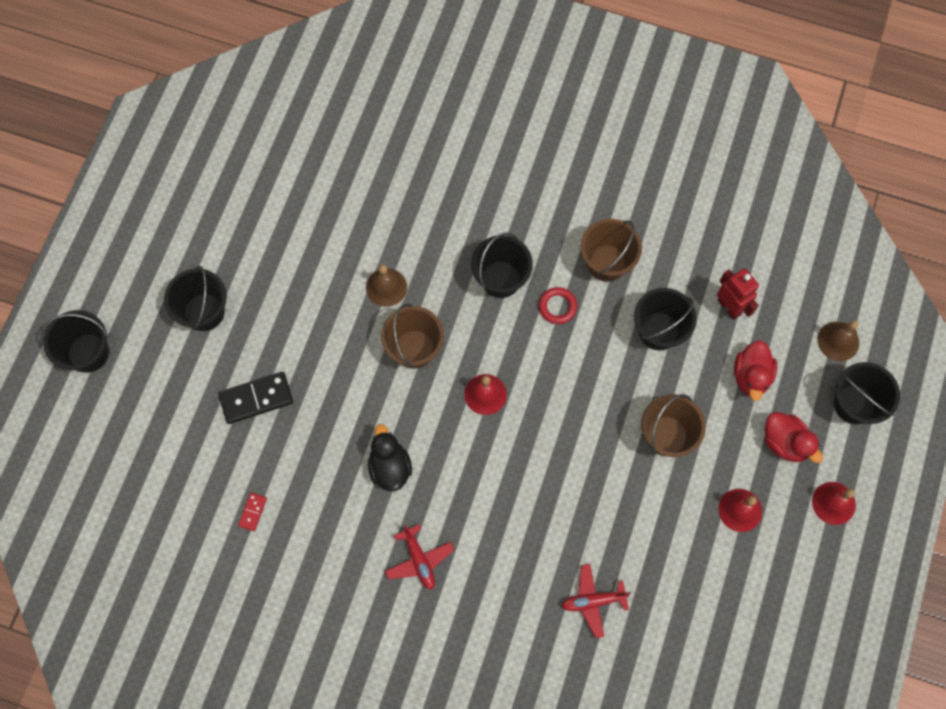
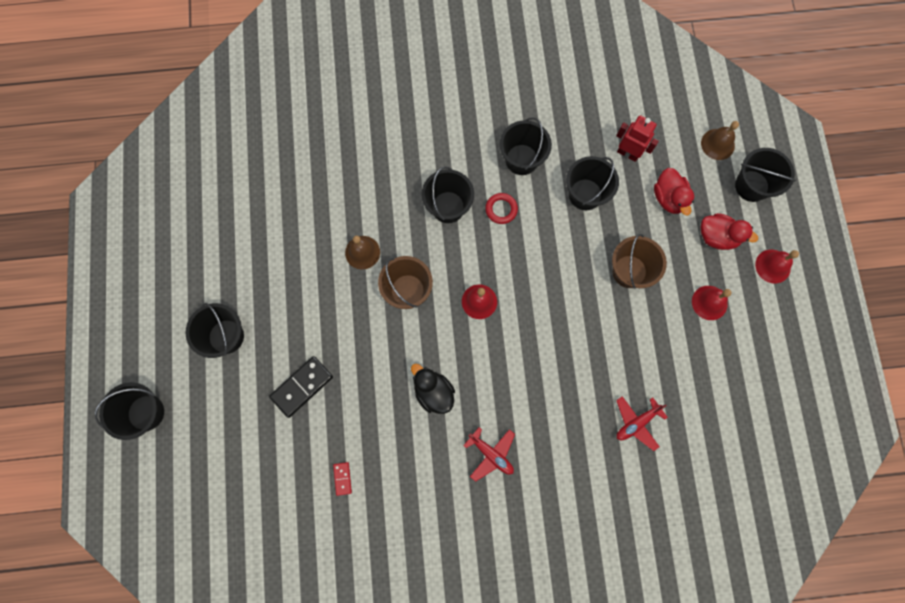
camera: 25 degrees left, 5 degrees up
brown bucket [581,219,642,282] -> black bucket [500,117,552,175]

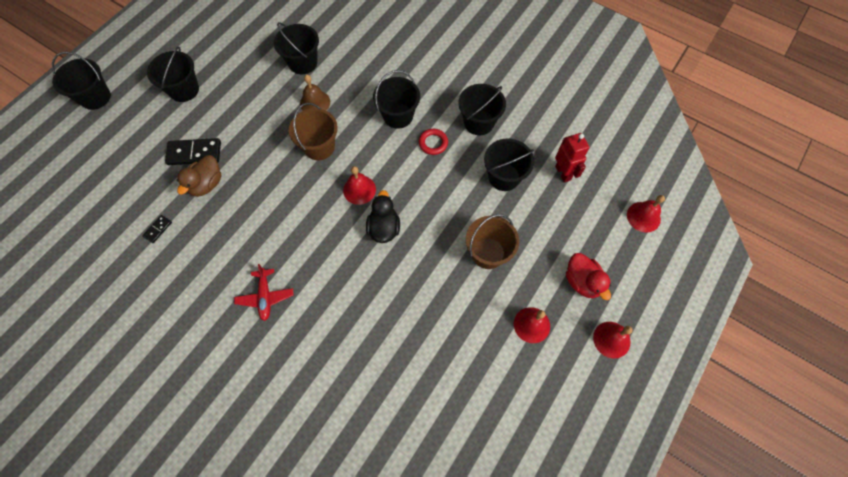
camera: 40 degrees right, 10 degrees down
red domino [333,462,352,496] -> black domino [142,215,172,243]
black duck [411,364,455,414] -> black duck moved to [366,190,400,243]
red plane [616,396,668,451] -> none
red duck [654,168,694,215] -> none
brown bell [701,121,739,160] -> red bell [627,195,665,233]
black bucket [735,148,796,202] -> black bucket moved to [274,22,319,74]
none -> brown duck [177,155,221,197]

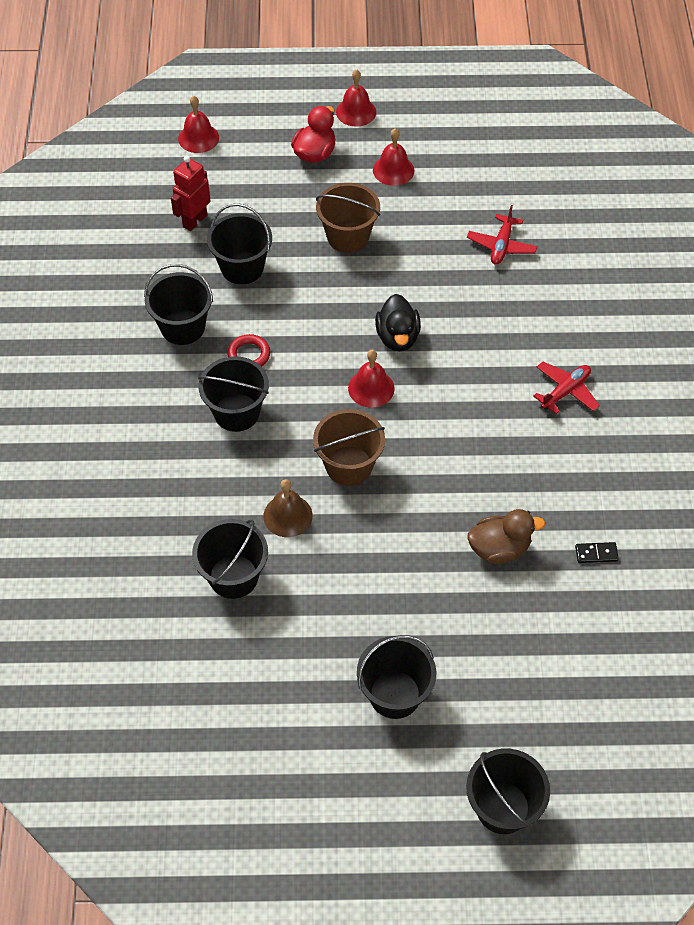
camera: 125 degrees left, 10 degrees down
black domino [165,138,221,165] -> none
black duck [366,190,400,243] -> black duck turned 60 degrees counterclockwise [375,294,421,351]
none -> red plane [467,205,537,265]

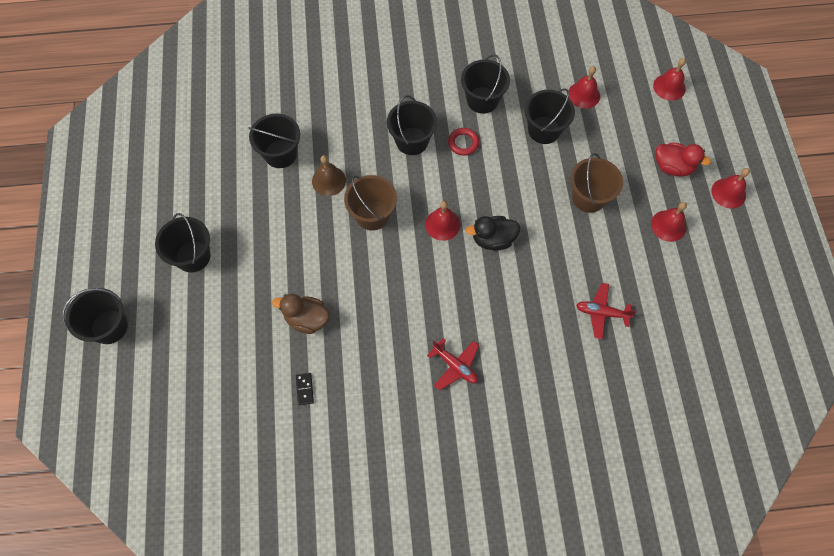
camera: 85 degrees right, 10 degrees up
red robot [171,156,211,231] -> red bell [568,66,600,109]
brown duck [468,509,545,564] -> brown duck turned 120 degrees clockwise [272,294,330,334]

